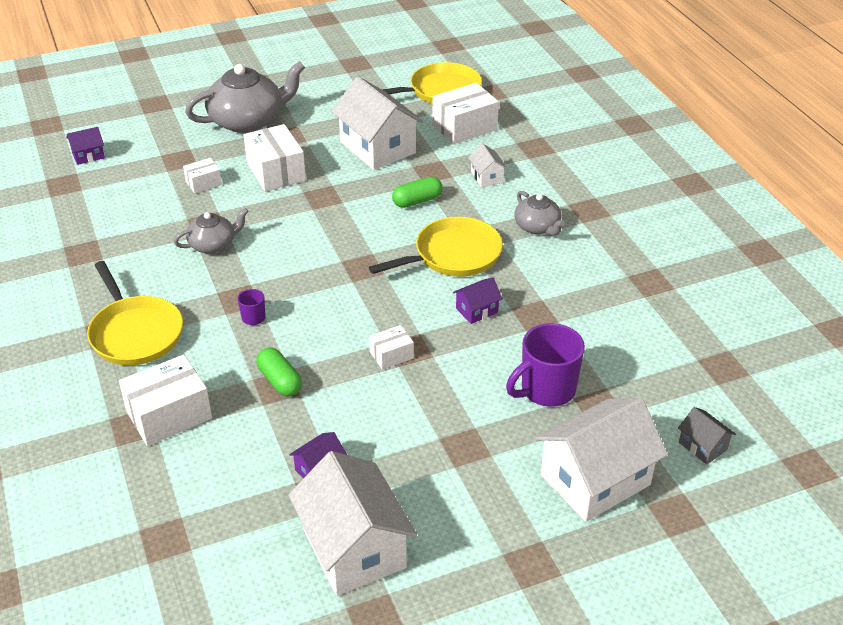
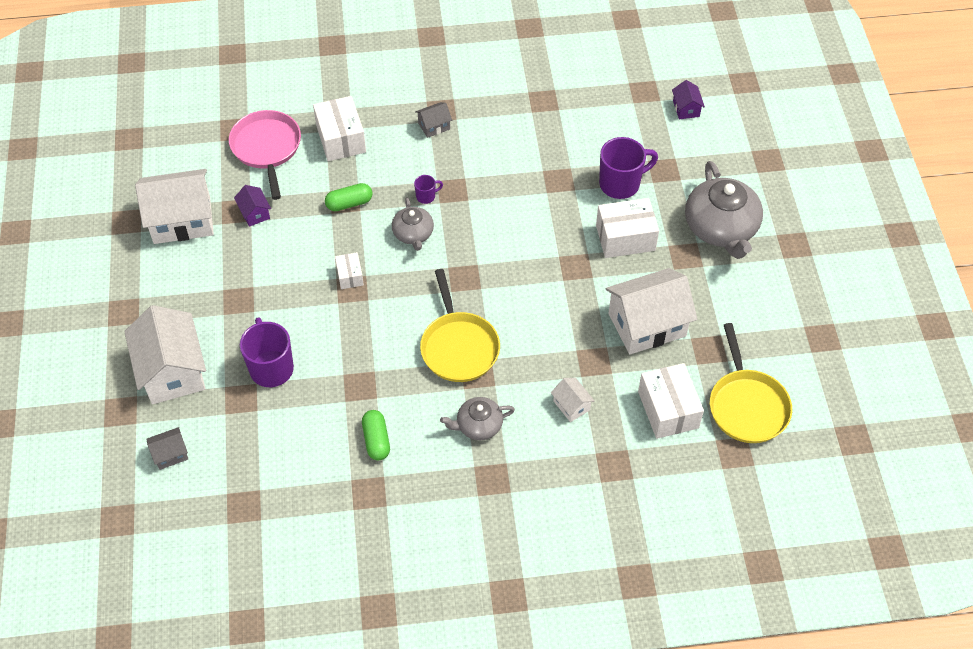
camera: 105 degrees right, 15 degrees up
yellow pan [87,261,183,366] -> grey house [415,102,452,138]
grey teapot [174,208,249,253] -> grey teapot moved to [392,197,434,251]
white box [183,158,222,193] -> purple mug [599,137,658,199]
green capsule [392,177,442,208] -> green capsule moved to [362,410,390,460]
purple house [453,277,503,324] -> none
white house [468,144,508,187] -> white house turned 60 degrees clockwise [551,378,595,422]
none -> pink pan [229,110,301,200]

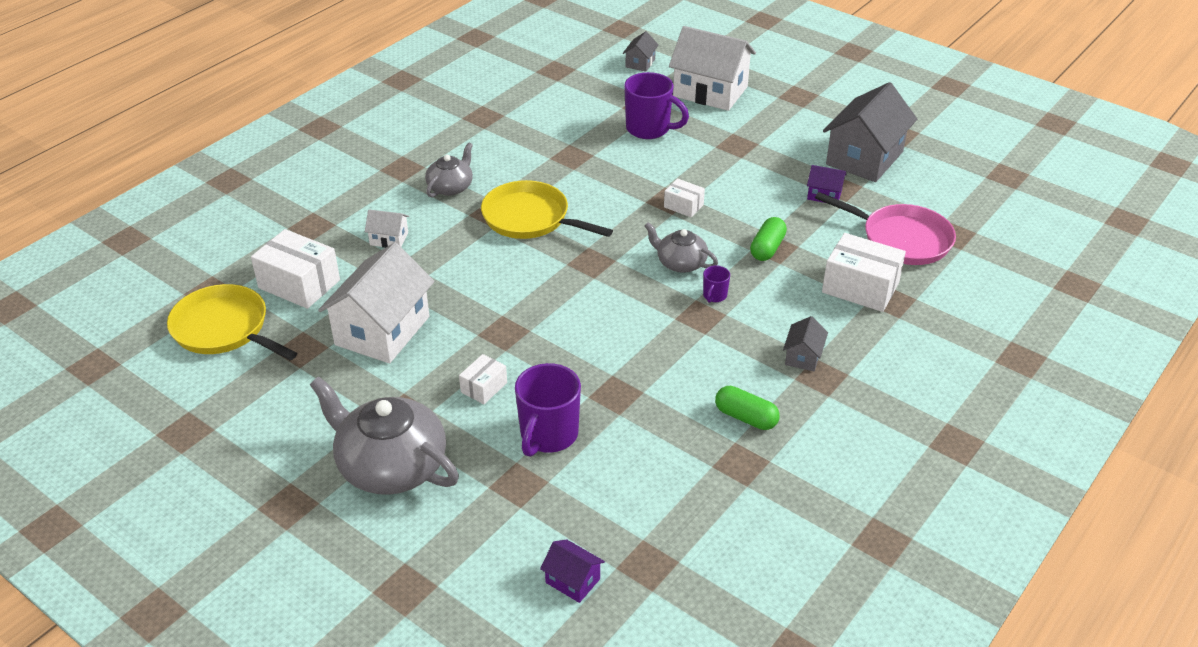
camera: 135 degrees right, 15 degrees down
white house [135,169,214,244] -> grey house [823,82,917,182]
green capsule [362,410,390,460] -> green capsule moved to [715,386,780,430]
white box [596,198,659,258] -> white box [459,354,507,404], size x0.54

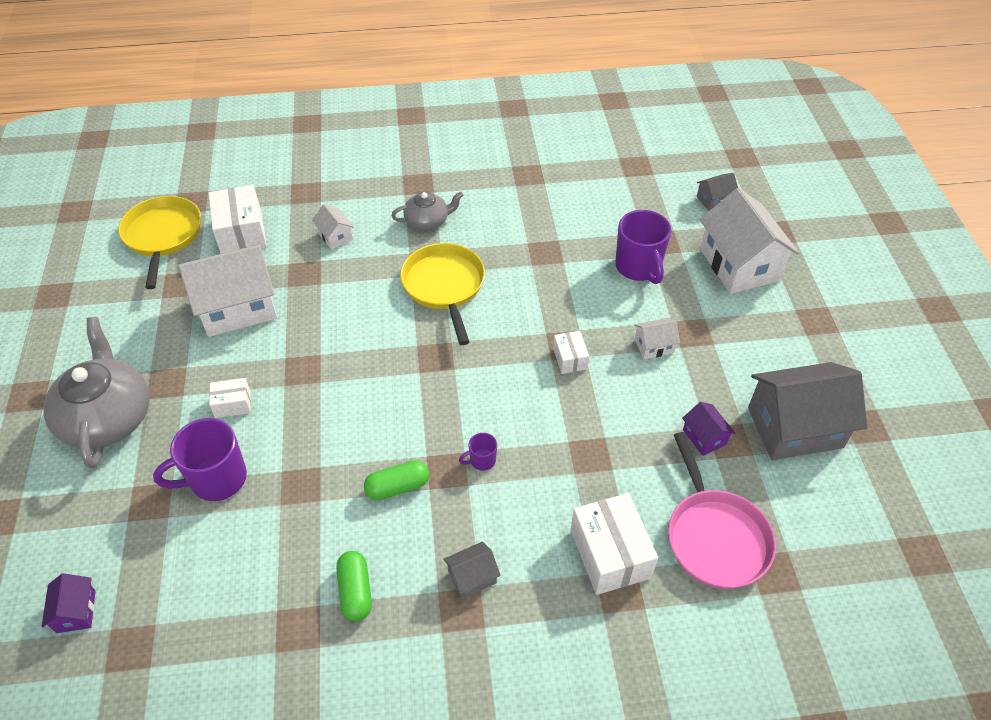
camera: 45 degrees right, 10 degrees up
grey teapot [645,222,718,273] -> none
green capsule [750,217,787,261] -> green capsule moved to [364,460,429,500]
none -> white house [634,318,680,359]

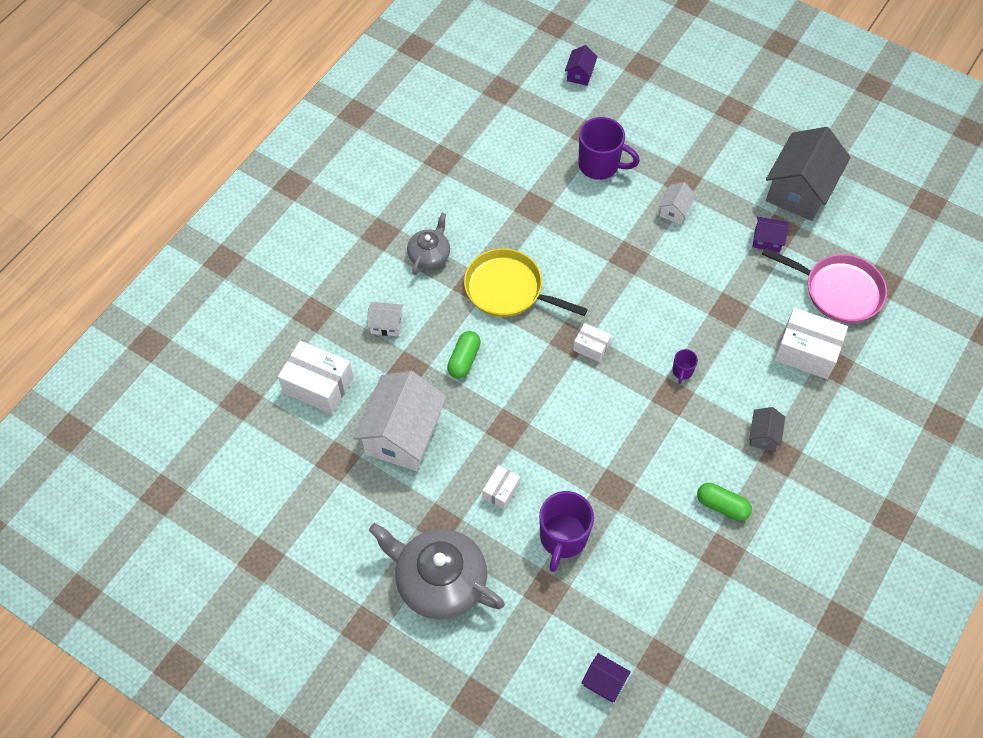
camera: 50 degrees left, 10 degrees up
yellow pan [118,196,201,289] -> none
green capsule [364,460,429,500] -> green capsule moved to [447,331,481,379]
white box [553,331,589,374] -> white box moved to [573,323,611,362]
grey house [697,173,738,211] -> purple house [565,45,598,86]
white house [700,188,799,294] -> none

